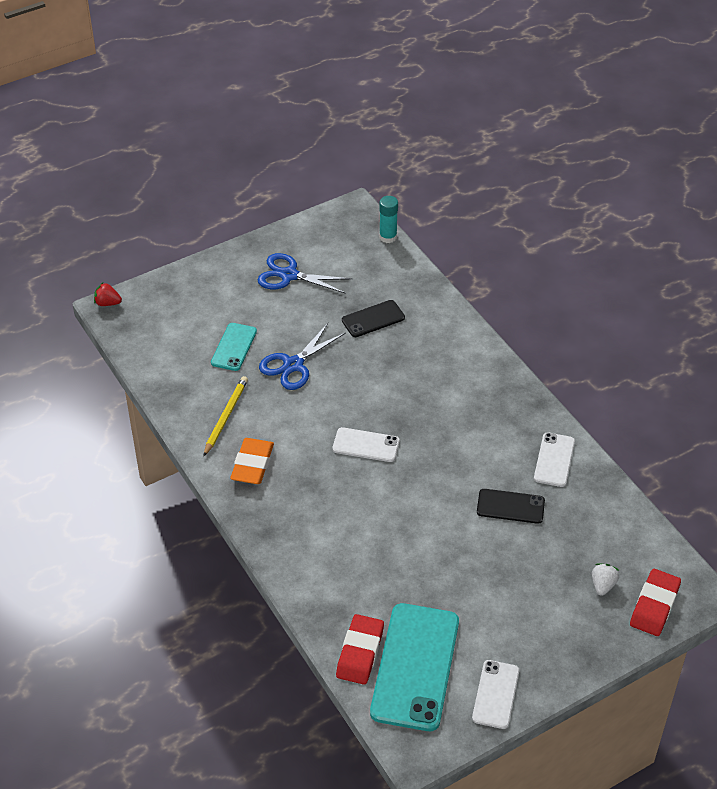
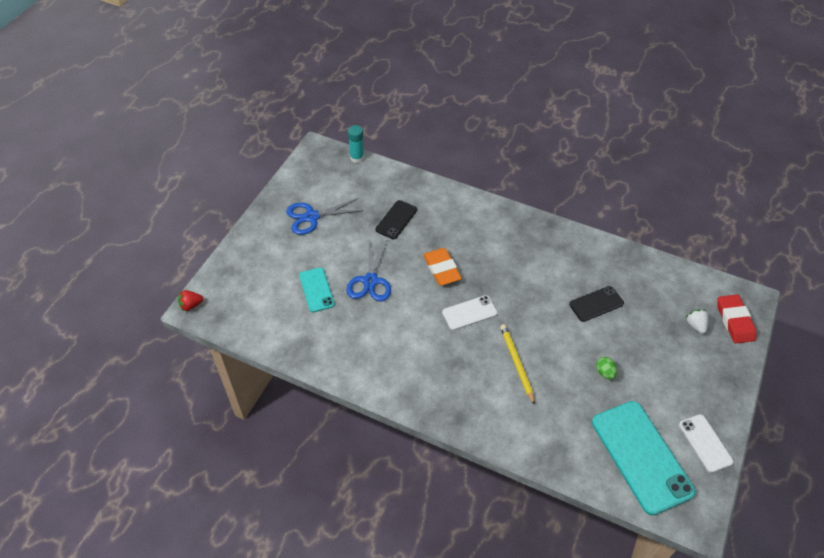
camera: 35 degrees left, 5 degrees up
yellow pencil [203,376,248,457] -> yellow pencil moved to [500,325,535,405]
orange eraser [230,438,274,484] -> orange eraser moved to [423,248,462,285]
red eraser [336,614,384,685] -> none
white phone [534,432,575,487] -> none
none -> green egg [596,357,617,380]

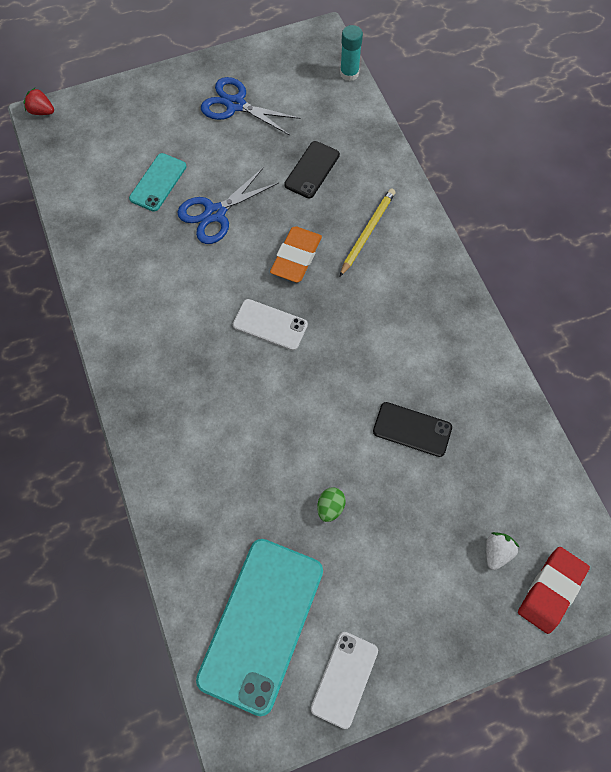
camera: 45 degrees right, 15 degrees up
black phone [376,200,417,239] -> black phone turned 45 degrees counterclockwise [284,141,340,198]
yellow pencil [500,325,535,405] -> yellow pencil moved to [340,188,396,276]

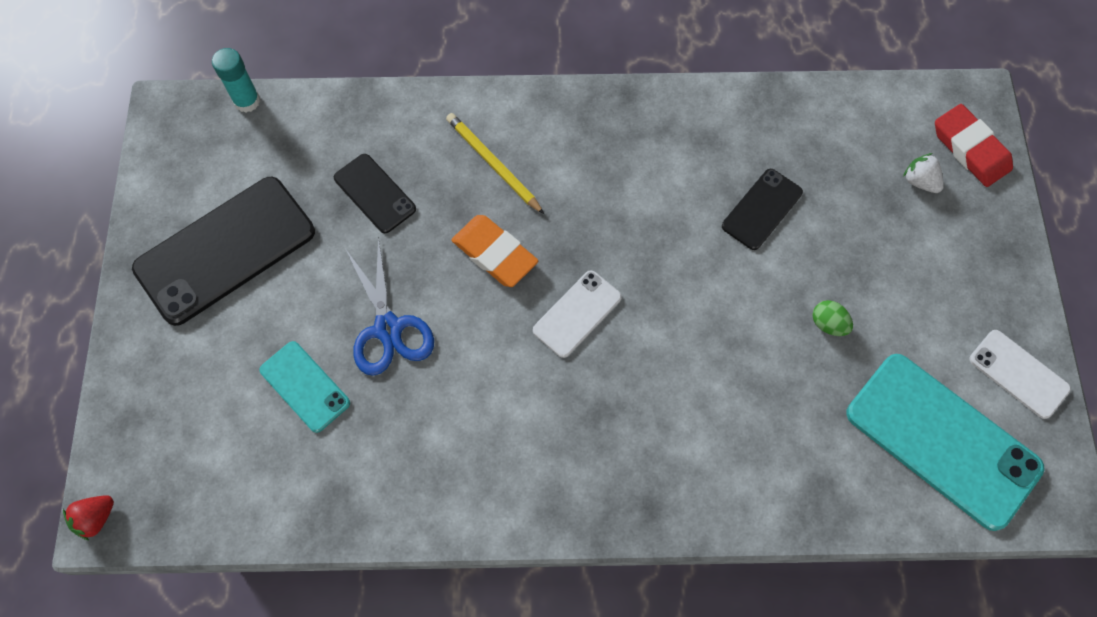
camera: 70 degrees left, 0 degrees up
blue scissors [201,77,301,135] -> black phone [132,177,315,326]

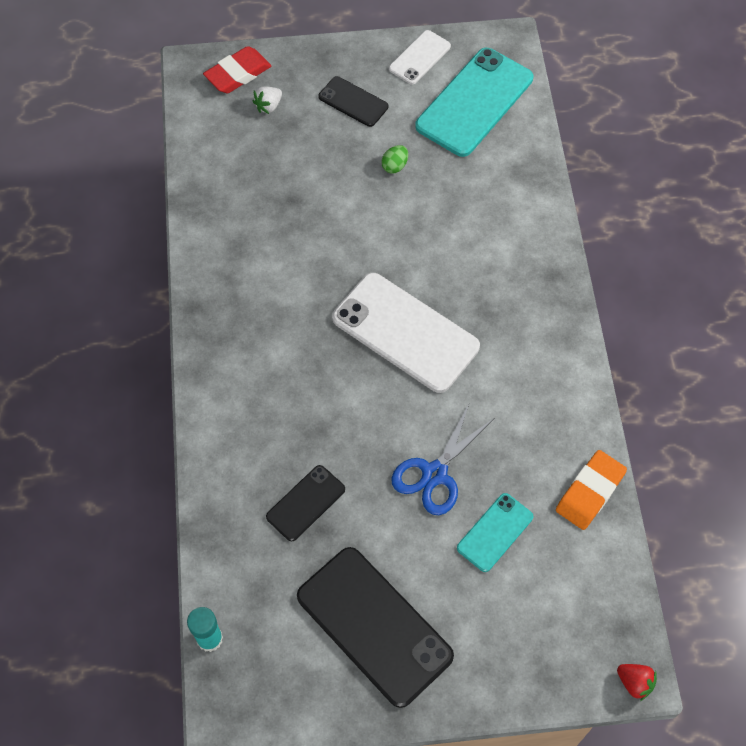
camera: 95 degrees left, 5 degrees down
blue scissors [346,237,434,376] -> blue scissors turned 150 degrees clockwise [392,404,493,515]
yellow pencil [446,113,544,214] -> none
orange eraser [451,215,538,287] -> orange eraser moved to [556,450,627,530]
white phone [533,270,622,358] -> white phone [332,273,480,393], size x1.91
black phone [722,169,803,250] -> black phone moved to [318,76,388,127]

